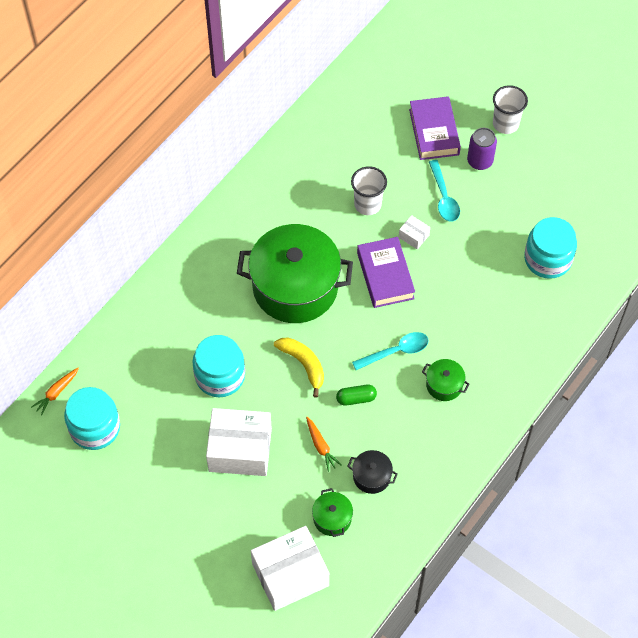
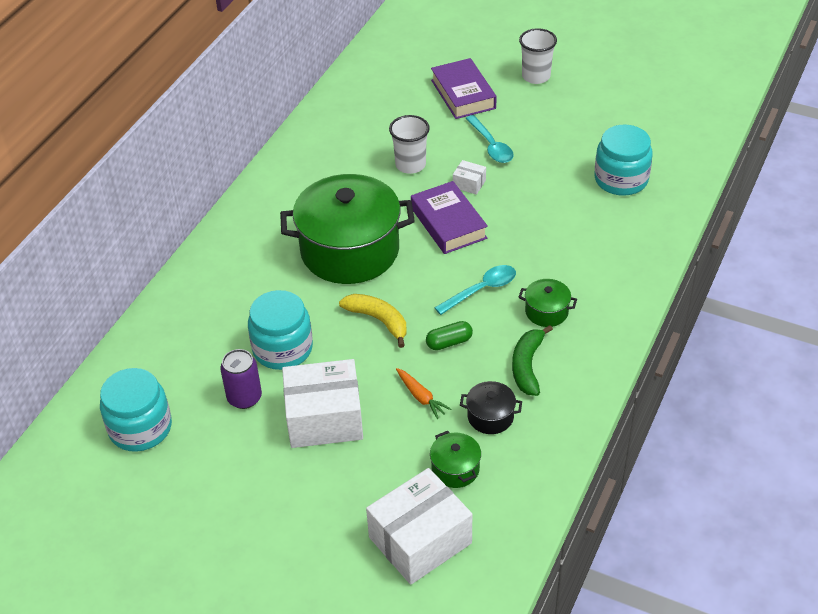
camera: 10 degrees left, 15 degrees down
orange carrot [31,368,79,416] -> none
purple can [467,128,497,170] -> purple can moved to [220,349,262,409]
none -> green banana [512,325,553,396]

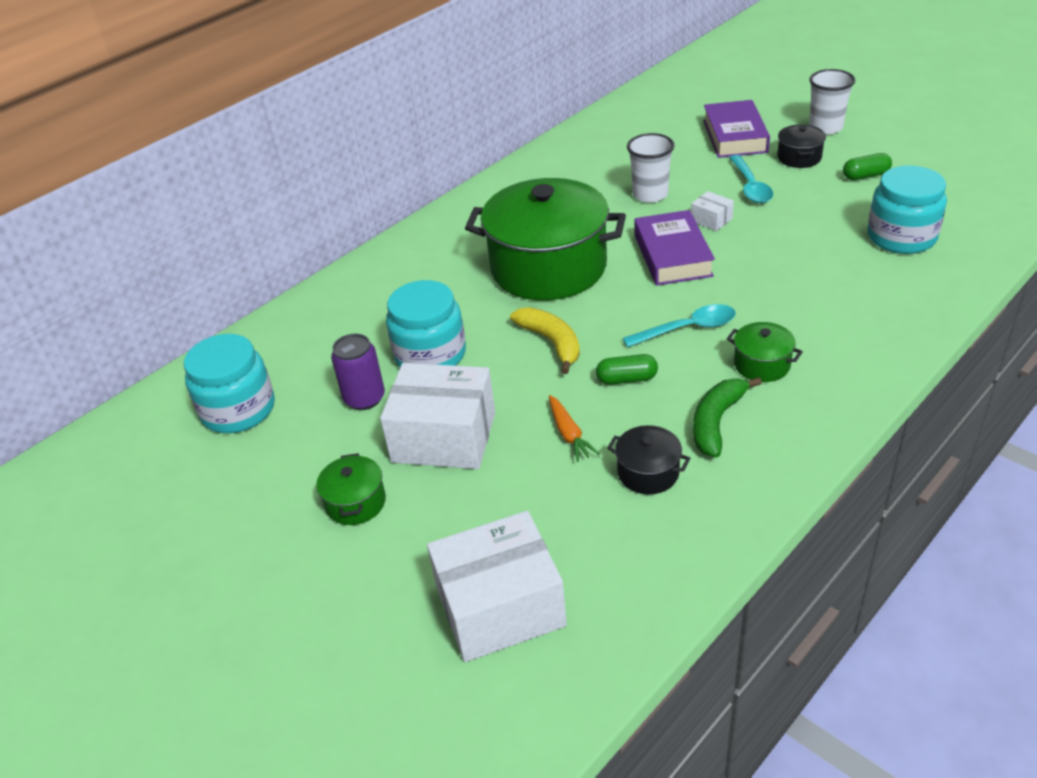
camera: 20 degrees right, 5 degrees down
green pot [430,431,481,488] -> green pot moved to [316,453,386,525]
none -> black pot [777,124,826,168]
none -> green capsule [843,153,892,180]

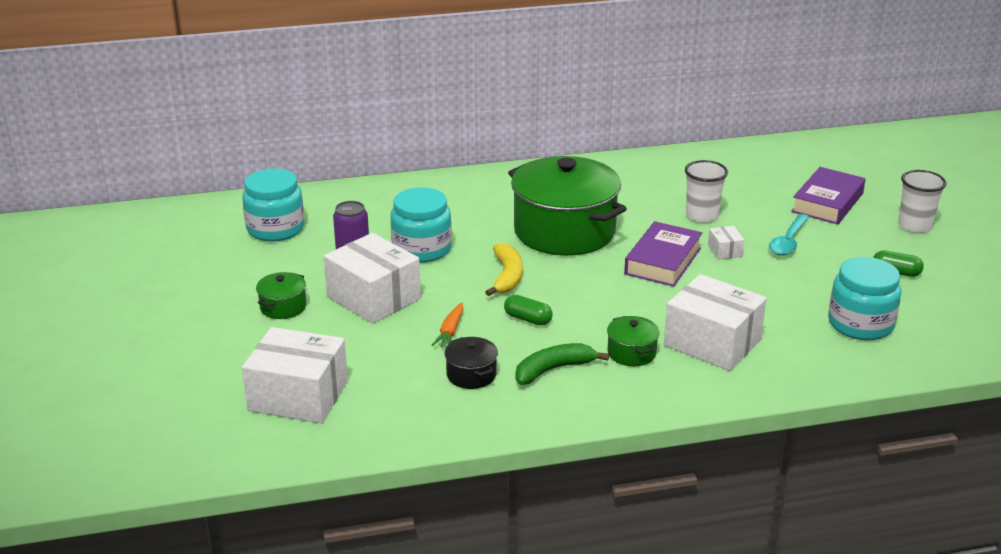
camera: 30 degrees right, 10 degrees down
turquoise spoon [622,304,736,348] -> none
black pot [777,124,826,168] -> none
none -> white box [664,274,767,371]

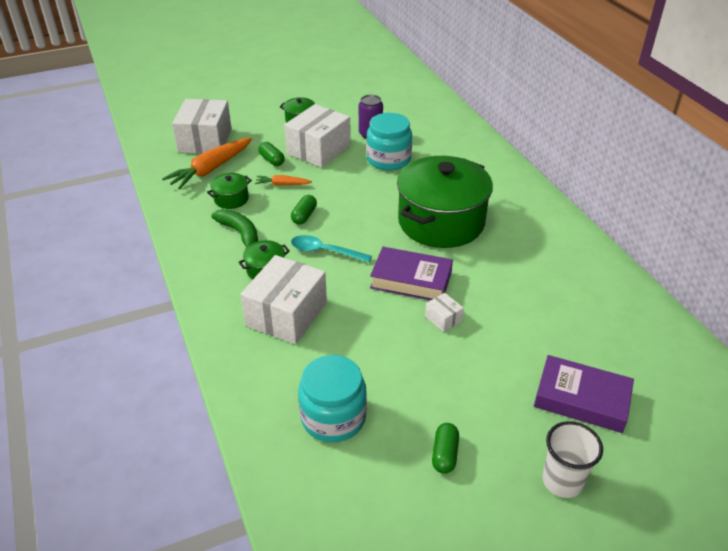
camera: 80 degrees right, 10 degrees up
turquoise jar [242,168,304,242] -> none
black pot [445,337,498,389] -> green pot [207,173,252,209]
yellow banana [485,243,523,296] -> none
white cup [685,160,728,223] -> none
white box [708,226,745,260] -> white box turned 75 degrees clockwise [425,293,464,332]
turquoise spoon [769,214,810,256] -> turquoise spoon moved to [291,235,372,263]
none -> orange carrot [162,138,252,190]
none -> green capsule [258,142,285,166]

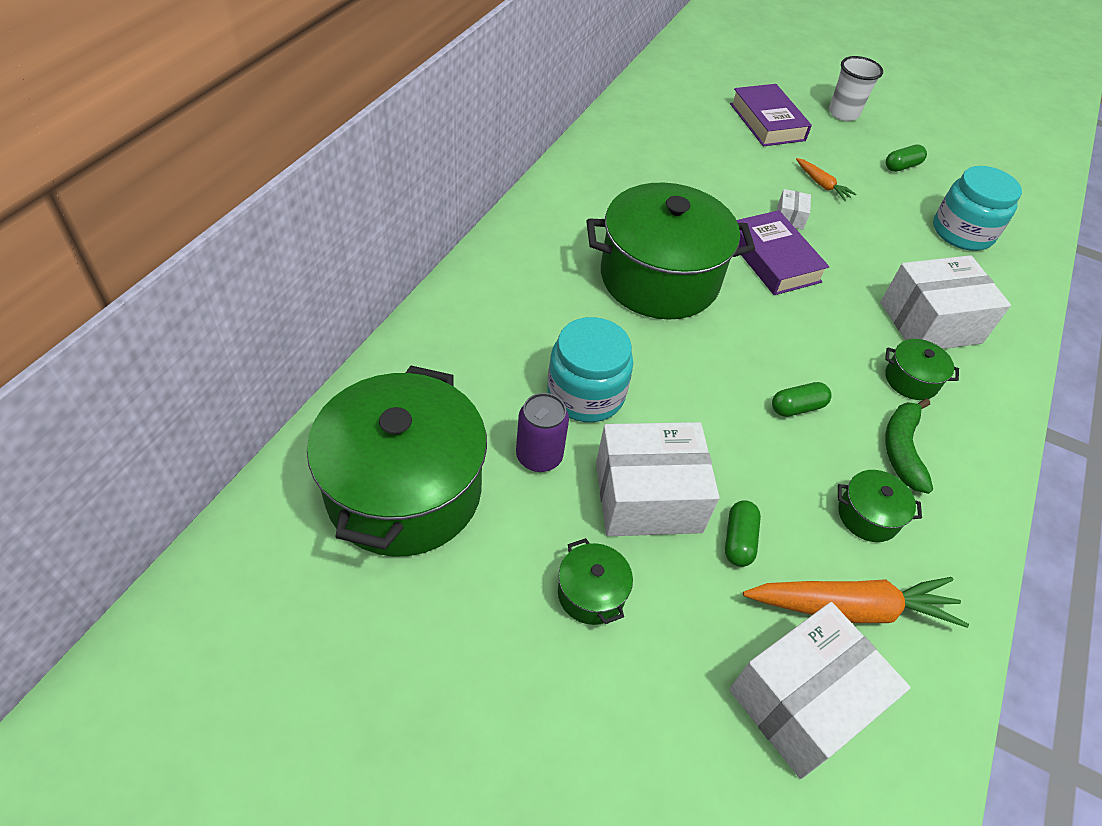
camera: 135 degrees left, 10 degrees up
orange carrot [255,175,312,186] -> orange carrot moved to [796,158,856,201]
turquoise spoon [291,235,372,263] -> none
none -> green pot [307,366,487,557]

